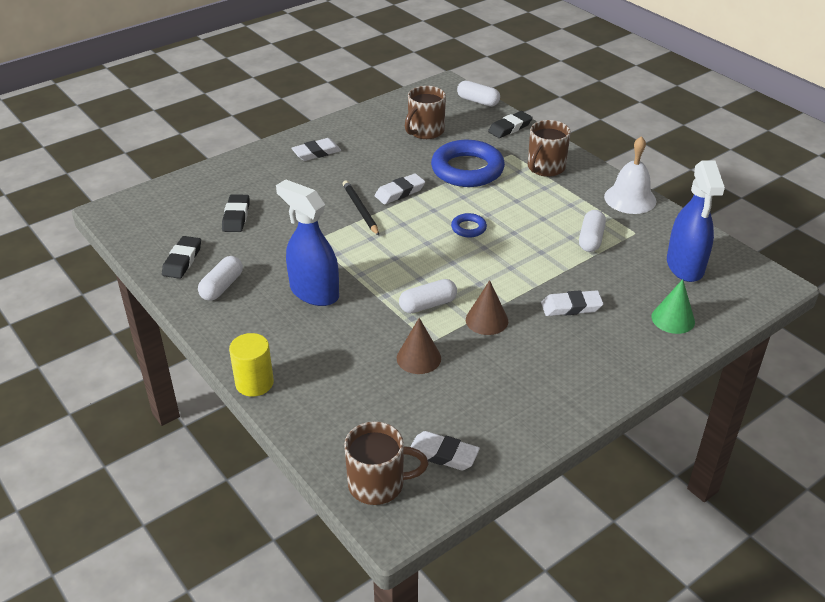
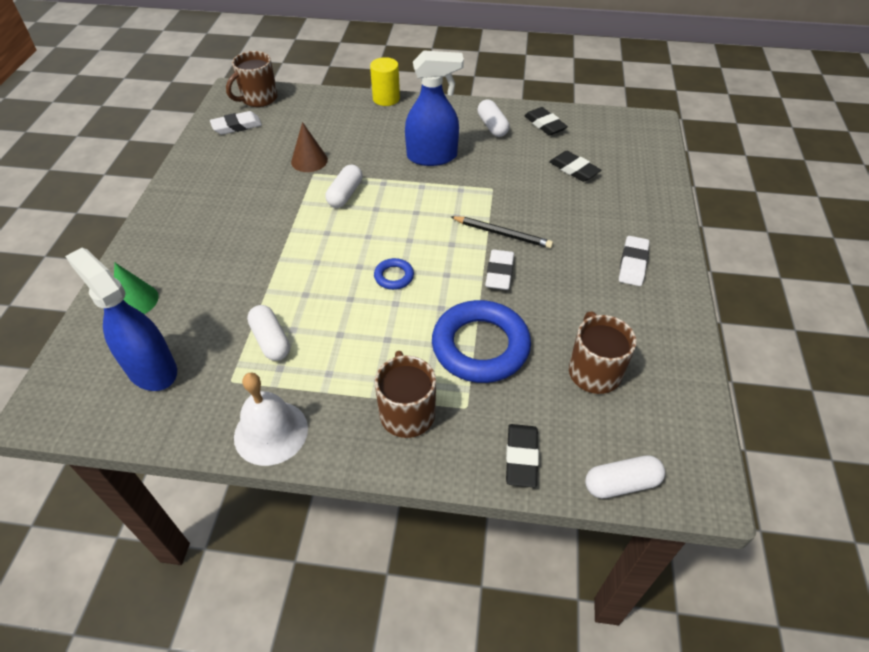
camera: 135 degrees right, 10 degrees up
brown cone [466,280,508,335] -> none
white eraser [541,290,604,316] -> none

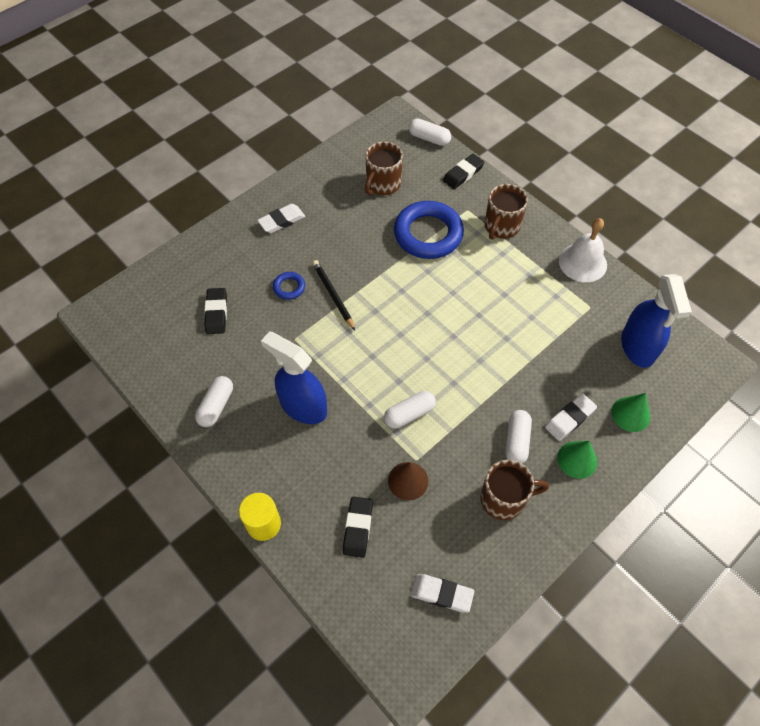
camera: 140 degrees left, 10 degrees up
brown mug [226,51,278,107] -> brown mug moved to [480,460,549,520]
white capsule [247,305,290,361] -> white capsule moved to [506,410,532,464]
blue ring [374,258,414,290] -> blue ring moved to [273,272,305,300]
white eraser [485,249,514,290] -> white eraser moved to [545,394,597,441]
black eraser [524,107,568,136] -> black eraser moved to [343,496,373,558]
none -> green cone [557,441,597,479]

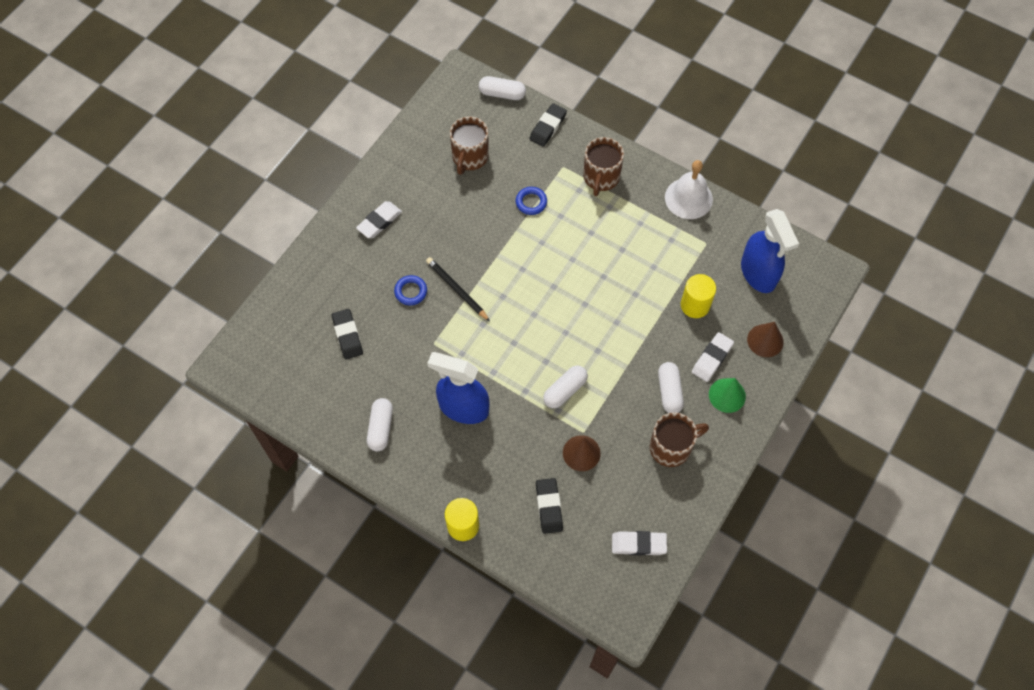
camera: 15 degrees left, 5 degrees up
blue ring [394,201,464,259] -> blue ring [516,187,547,215], size x0.45
green cone [611,393,650,432] -> brown cone [747,322,784,357]
none -> yellow cylinder [681,274,716,318]

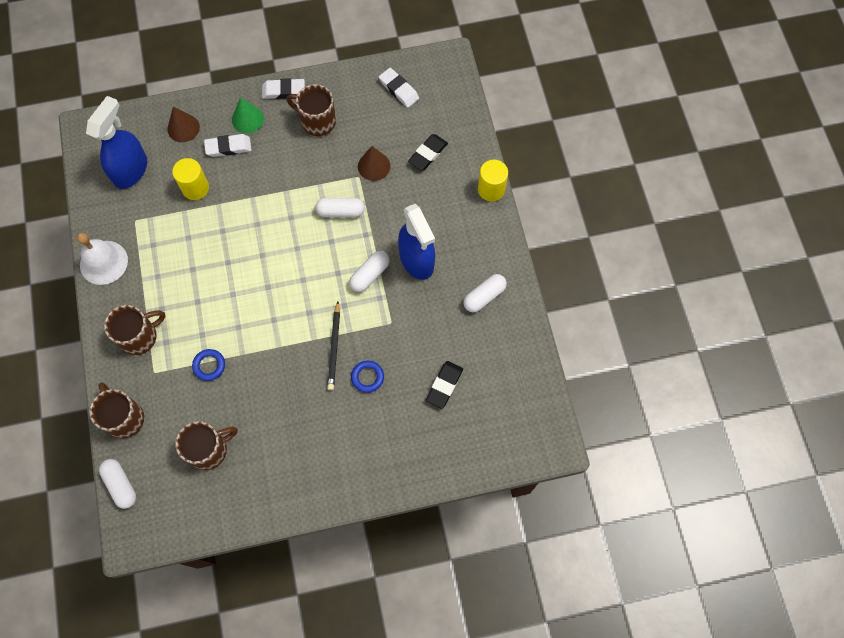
camera: 135 degrees left, 5 degrees up
white eraser [356,201,402,238] -> white eraser moved to [262,78,305,99]
black eraser [529,103,567,147] -> brown mug [89,383,144,439]
white capsule [658,362,684,413] -> white capsule moved to [349,251,390,292]

